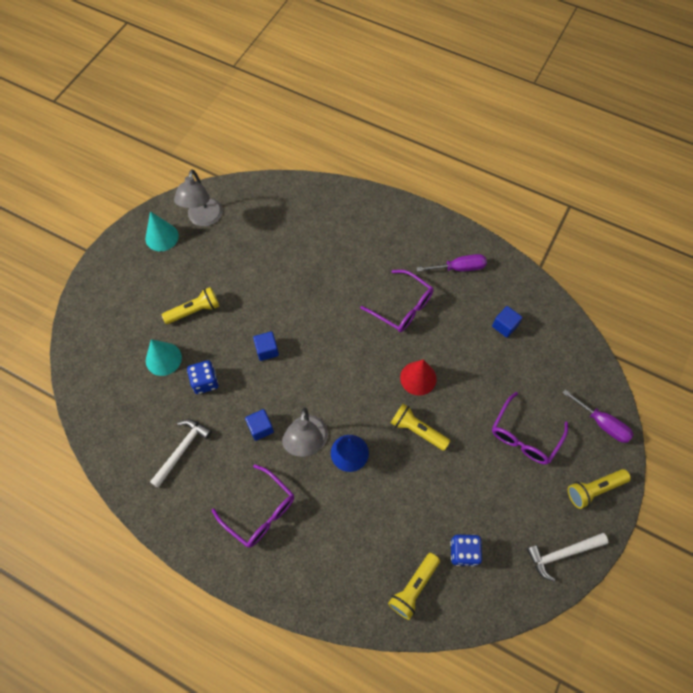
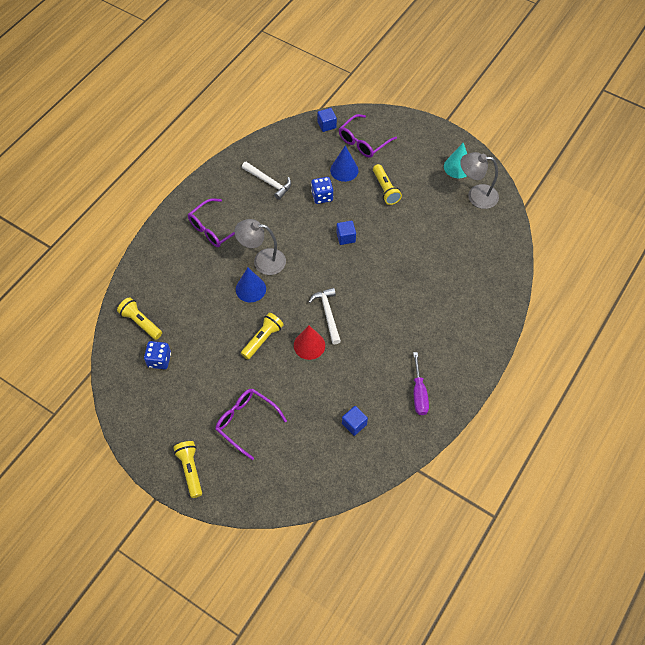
camera: 95 degrees right, 5 degrees down
turquoise cone [146,339,182,376] -> blue cone [330,146,359,182]
blue cube [245,409,274,441] -> blue cube moved to [317,108,337,132]
purple glasses [360,270,433,332] -> purple glasses moved to [339,114,397,158]
white hammer [527,533,608,581] -> white hammer moved to [309,288,341,344]
purple screwdriver [563,389,633,443] -> none

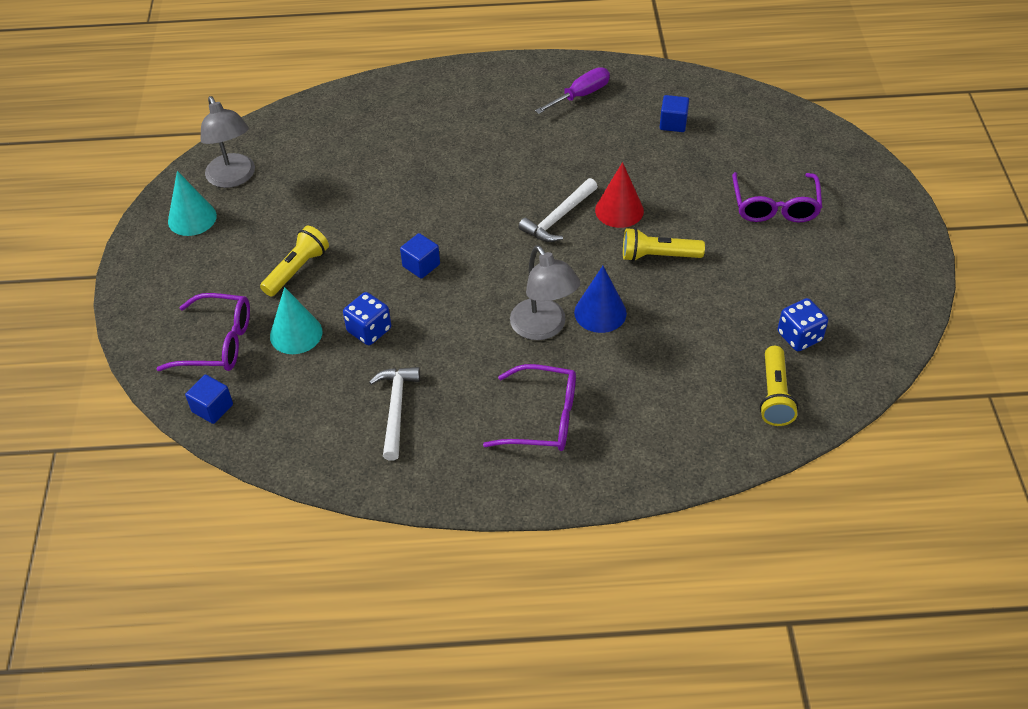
camera: 125 degrees left, 10 degrees down
yellow flashlight [173,441,202,498] -> none
blue cone [330,146,359,182] -> turquoise cone [270,287,322,354]

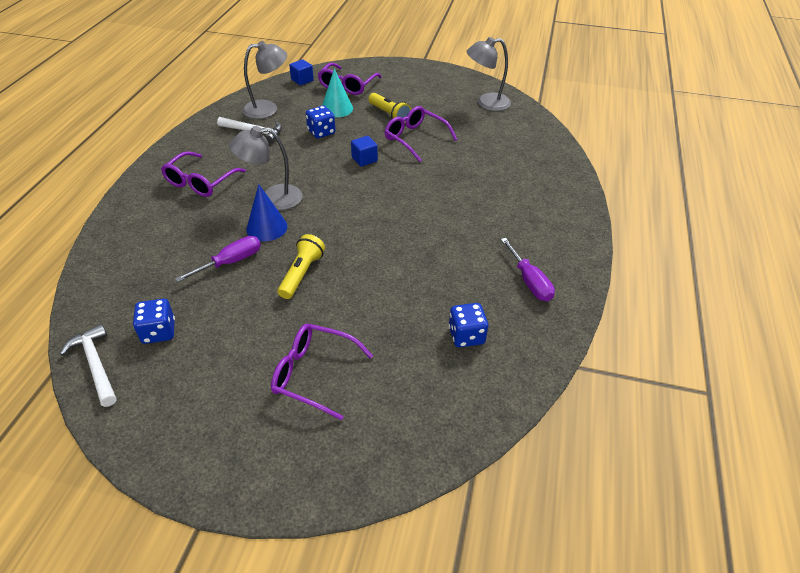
camera: 105 degrees right, 5 degrees down
turquoise cone [168,171,217,236] -> none
white hammer [519,178,598,242] -> white hammer moved to [60,324,116,407]
red cone [595,162,644,228] -> none
blue cube [660,95,689,132] -> blue dice [449,303,488,347]
yellow flashlight [760,346,798,426] -> none
none -> purple screwdriver [175,236,261,282]
none -> grey lamp [242,41,287,119]
none -> purple glasses [384,106,457,162]

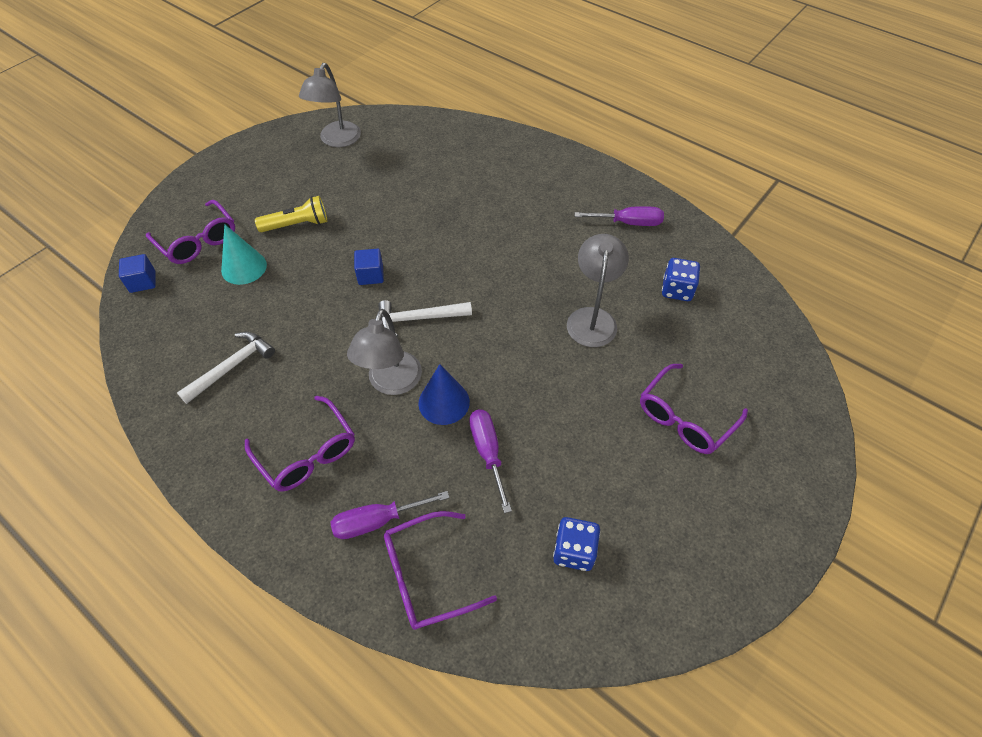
camera: 65 degrees left, 10 degrees up
white hammer [60,324,116,407] -> white hammer moved to [378,300,472,337]
grey lamp [242,41,287,119] -> grey lamp moved to [567,234,629,347]
yellow flashlight [278,234,325,299] -> none
blue dice [306,106,335,138] -> none
purple glasses [384,106,457,162] -> purple glasses moved to [384,511,497,630]
none -> purple screwdriver [331,491,449,539]

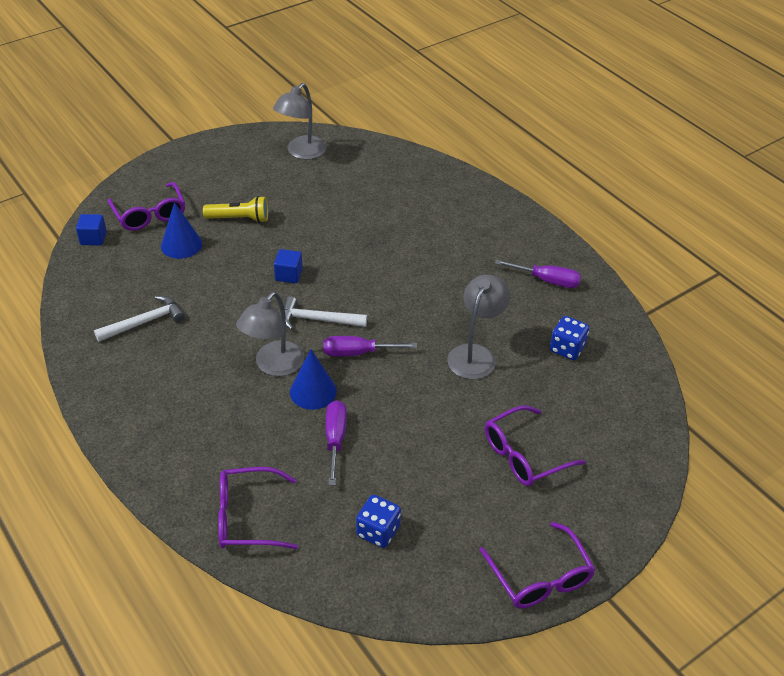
camera: 15 degrees right, 10 degrees down
turquoise cone [221,224,267,285] -> blue cone [161,202,202,259]
purple glasses [245,395,355,491] -> purple glasses moved to [480,522,596,609]
purple screwdriver [331,491,449,539] -> purple screwdriver moved to [324,336,417,356]

